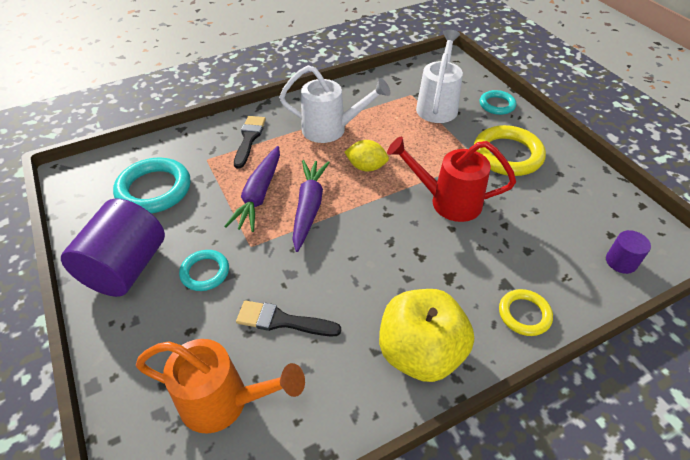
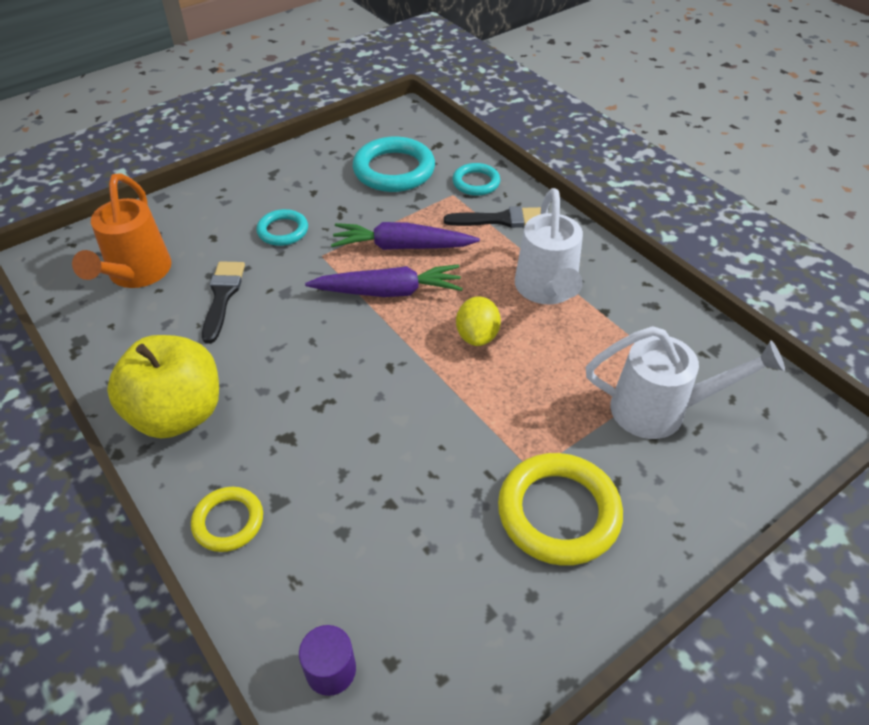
camera: 80 degrees right, 0 degrees up
purple cylinder [61,198,165,297] -> none
red watering can [387,137,516,222] -> none
turquoise ring [479,90,516,115] -> turquoise ring moved to [452,163,500,196]

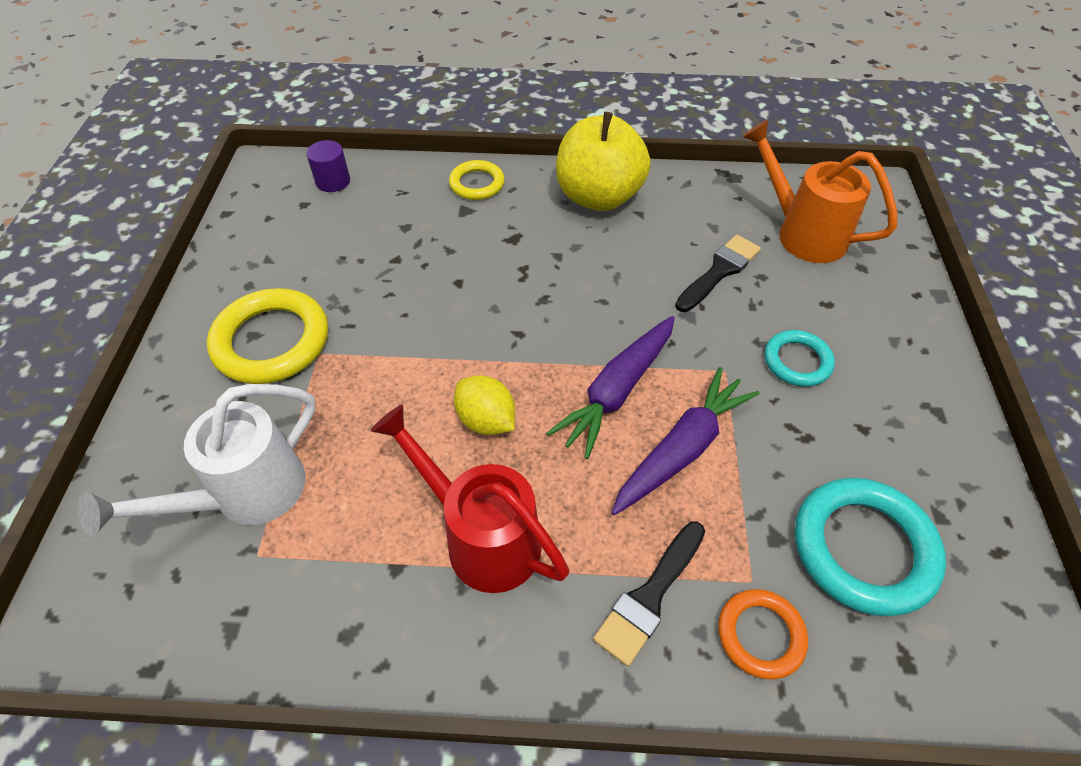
camera: 130 degrees right, 5 degrees up
black brush [202,261,245,344] -> black brush turned 90 degrees counterclockwise [675,235,761,312]
turquoise ring [452,163,500,196] -> orange ring [718,589,808,679]
white watering can [515,188,583,305] -> red watering can [370,404,569,593]

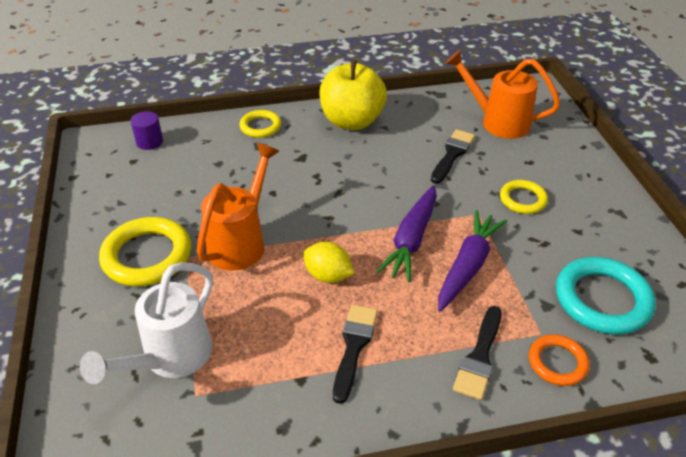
camera: 15 degrees left, 10 degrees down
red watering can [370,404,569,593] -> black brush [333,305,378,404]
turquoise ring [765,330,835,387] -> yellow ring [500,180,548,214]
none -> orange watering can [197,143,279,271]

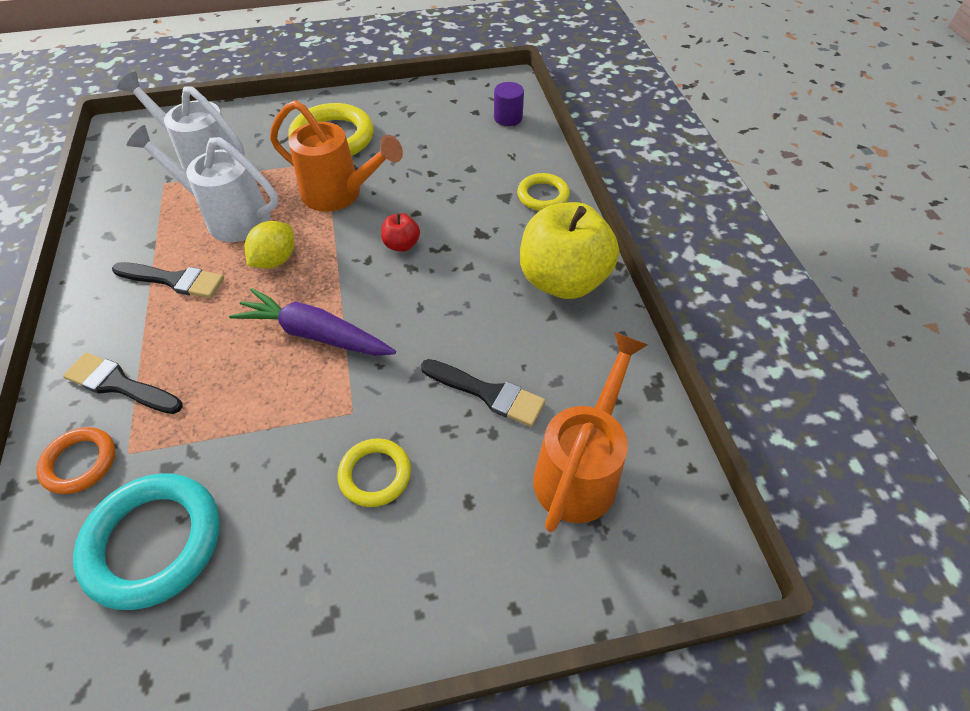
camera: 90 degrees right, 10 degrees up
purple carrot [438,210,507,312] -> none
none -> white watering can [127,125,278,242]
none -> red apple [381,213,420,252]

